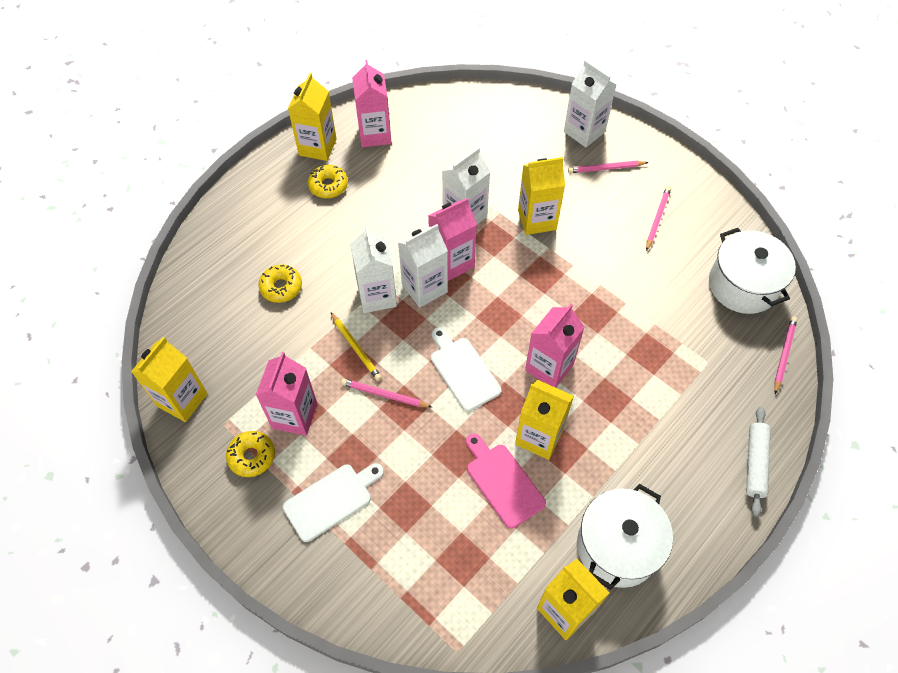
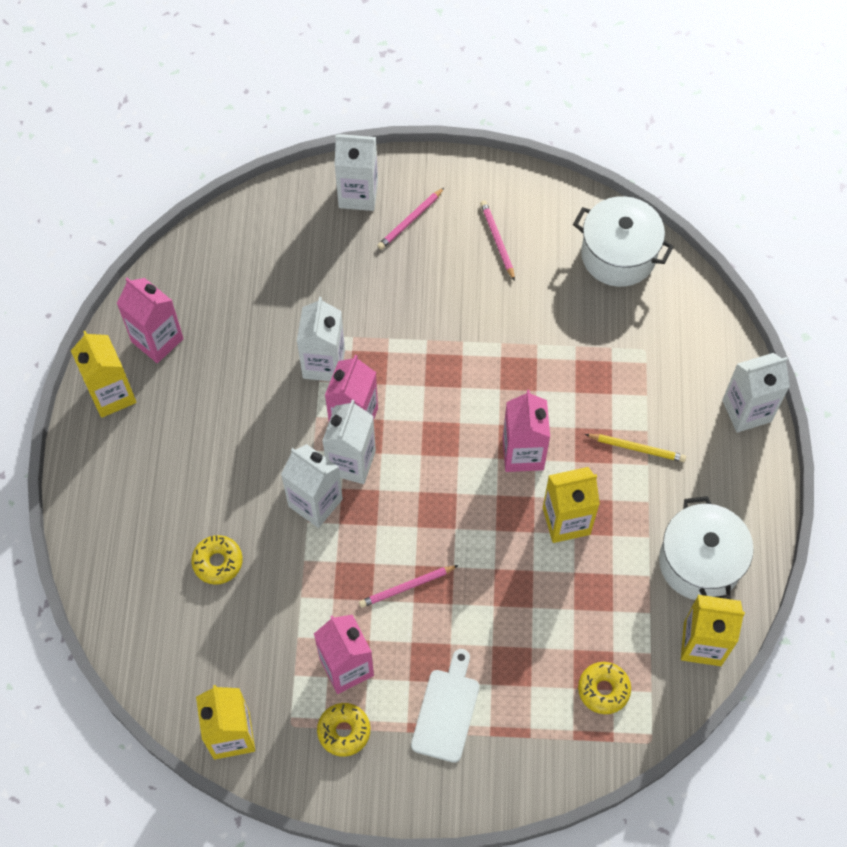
camera: 40 degrees left, 5 degrees up
yellow donut [308,165,348,198] -> yellow donut moved to [578,662,631,714]
yellow pencil [331,313,382,381] -> yellow pencil moved to [585,434,686,462]
white cutting board [431,327,502,411] -> none
pink cutting board [466,434,546,529] -> none
yellow carton [518,157,565,235] -> none
white rolling pin [746,407,771,517] -> white carton [722,353,790,432]
pink pencil [774,317,797,394] -> none

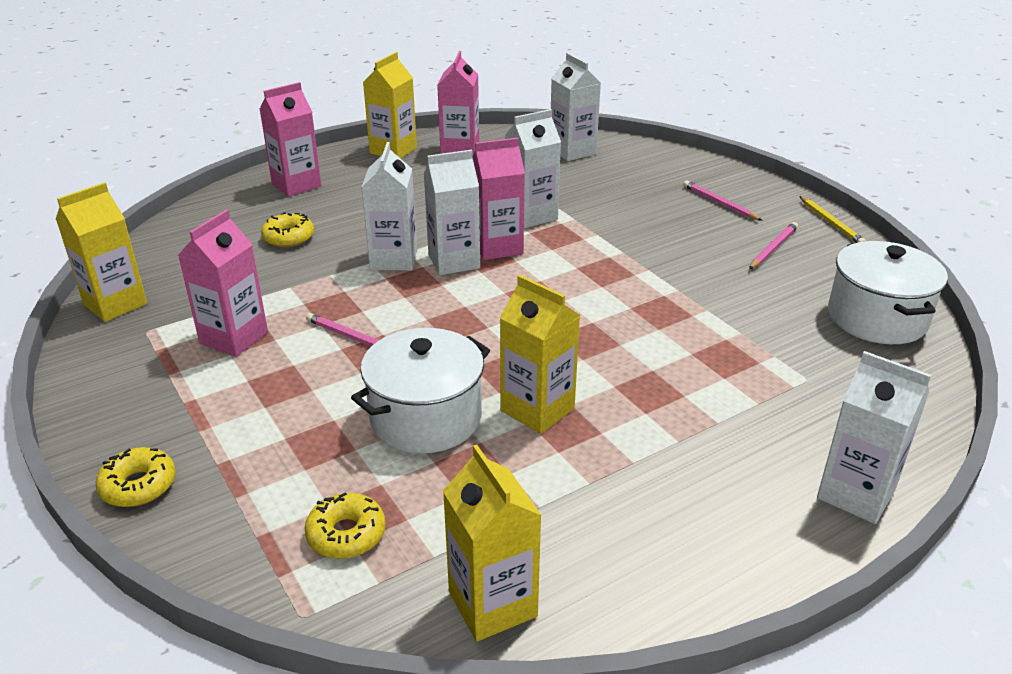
camera: 55 degrees right, 30 degrees down
yellow donut [317,703,370,757] -> yellow donut moved to [96,447,176,507]
white carton [335,134,378,211] -> white carton moved to [551,53,601,161]
pink pencil [377,187,445,250] -> pink pencil turned 45 degrees clockwise [683,181,763,221]
white cutting board [411,649,479,763] -> none
pink carton [503,390,550,472] -> pink carton moved to [259,82,321,197]
yellow pencil [585,434,686,462] -> yellow pencil moved to [799,196,866,243]
white pot [659,496,754,600] -> white pot moved to [351,328,490,453]

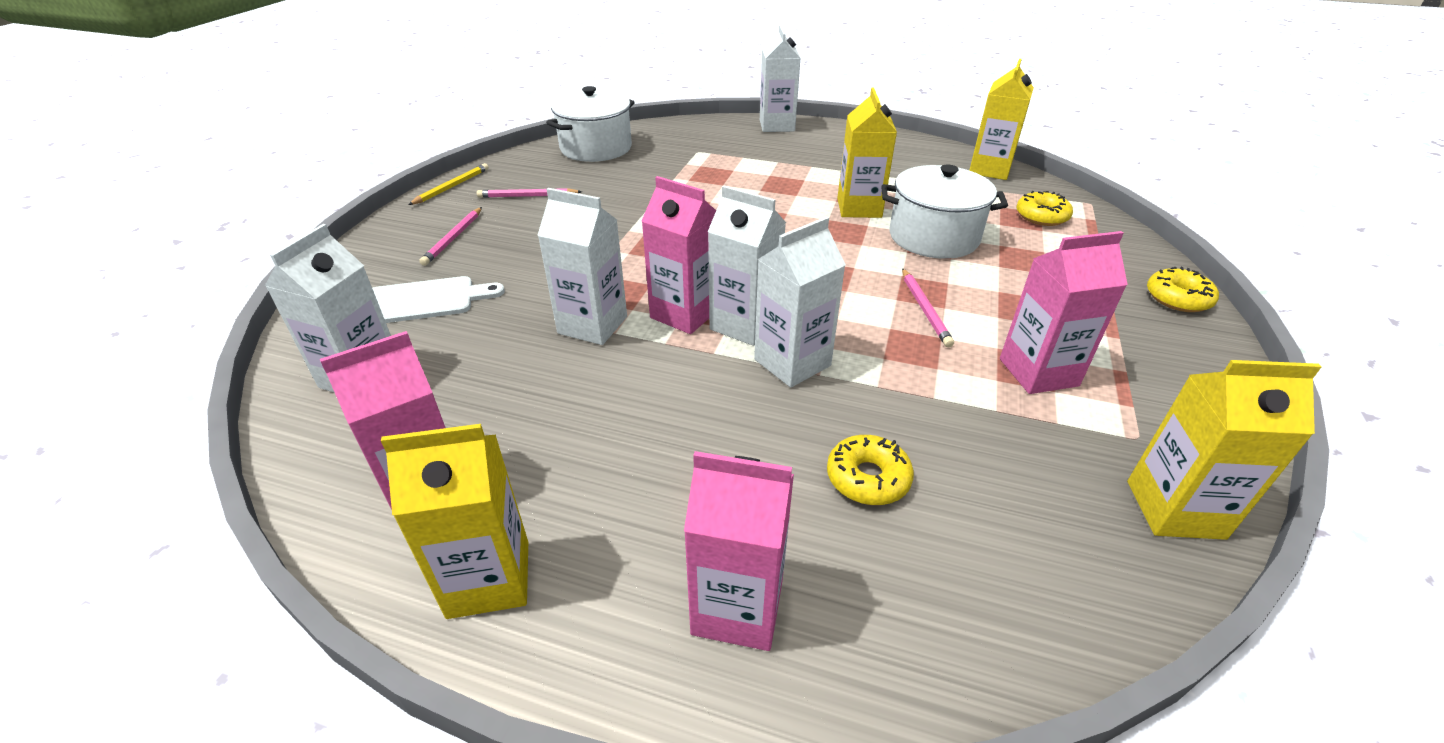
camera: 130 degrees left, 5 degrees up
none -> white cutting board [372,276,505,323]

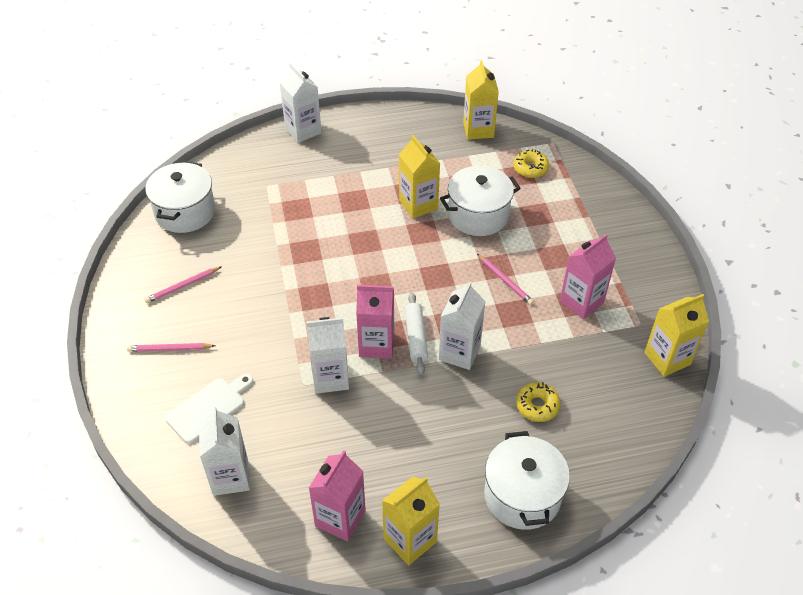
camera: 30 degrees left, 10 degrees up
yellow pencil [408,163,489,205] -> none
pink pencil [419,207,482,266] -> pink pencil turned 105 degrees clockwise [127,343,215,352]
pink carton [684,451,794,651] -> white pot [484,431,570,530]
white carton [708,186,786,346] -> white rolling pin [405,292,428,375]
yellow donut [1147,267,1219,312] -> none

